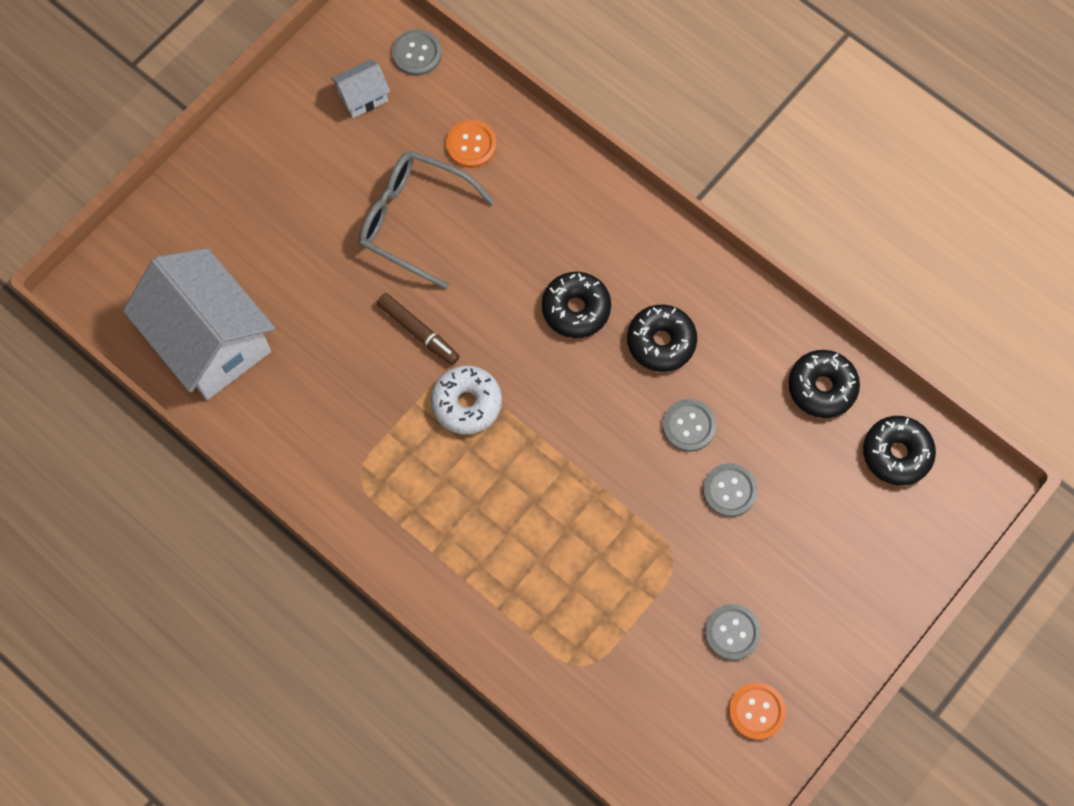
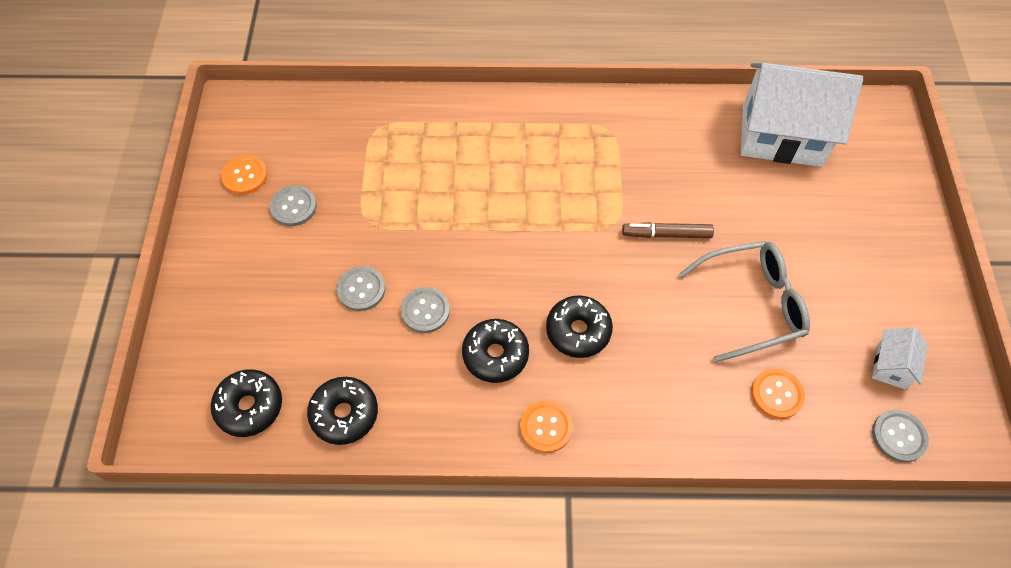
camera: 140 degrees right, 10 degrees down
white donut [431,366,502,434] -> none
none -> orange button [520,401,573,453]

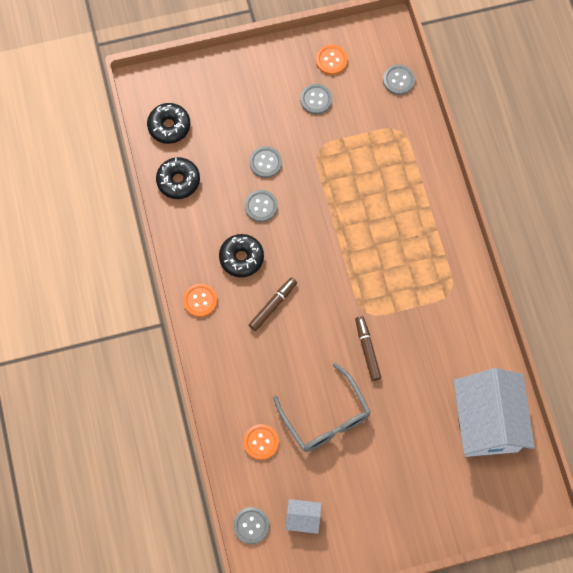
camera: 75 degrees right, 10 degrees up
black donut [546,295,613,358] -> brown marker [249,277,297,331]
none -> grey button [383,65,415,95]

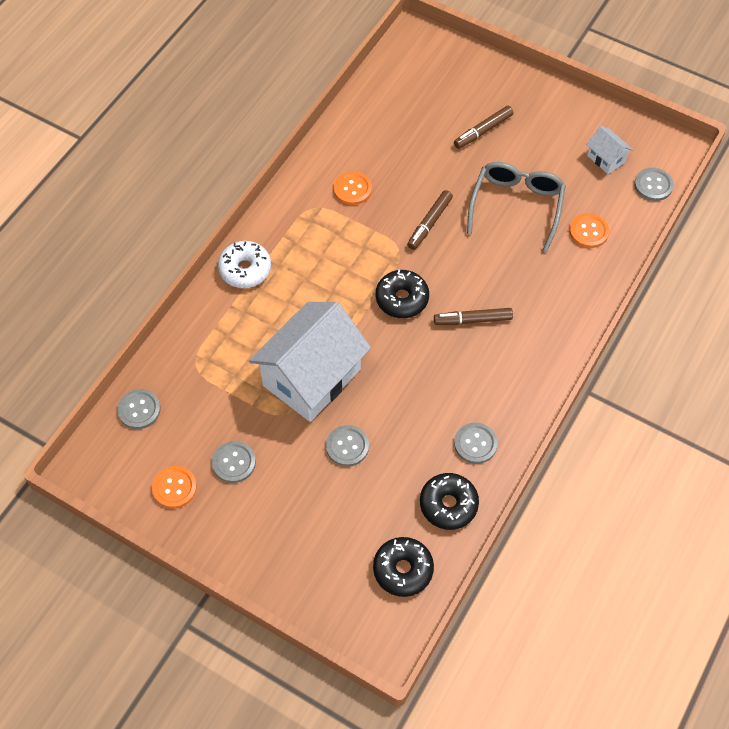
camera: 135 degrees left, 10 degrees down
orange button [183,284,217,317] -> orange button moved to [334,172,372,205]
black donut [219,234,264,277] -> black donut moved to [376,270,429,318]
grey button [245,190,278,222] -> grey button moved to [454,423,498,464]
white house [454,368,535,457] -> white house moved to [249,302,371,422]
none -> white donut [218,241,271,288]
none -> brown marker [454,106,513,149]

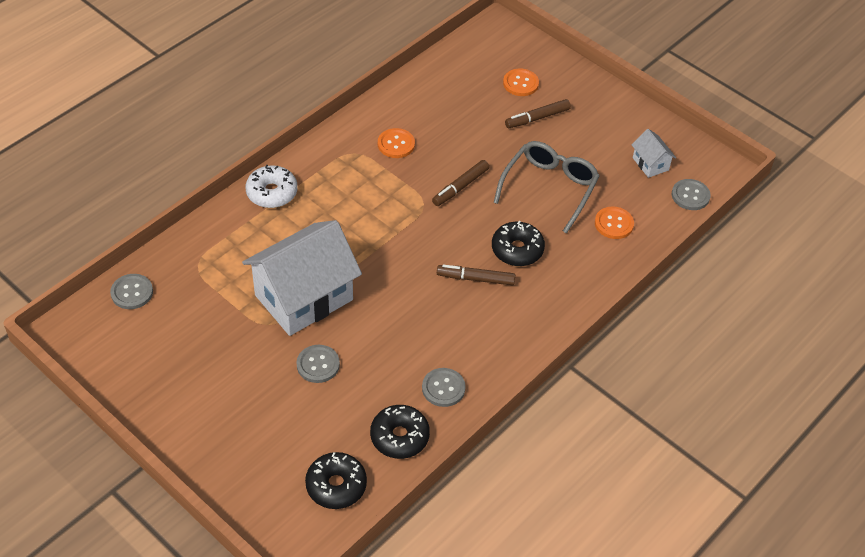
camera: 10 degrees right, 10 degrees down
orange button [152,466,197,509] -> orange button moved to [503,69,539,96]
grey button [212,441,256,483] -> none
black donut [376,270,429,318] -> black donut moved to [492,220,545,266]

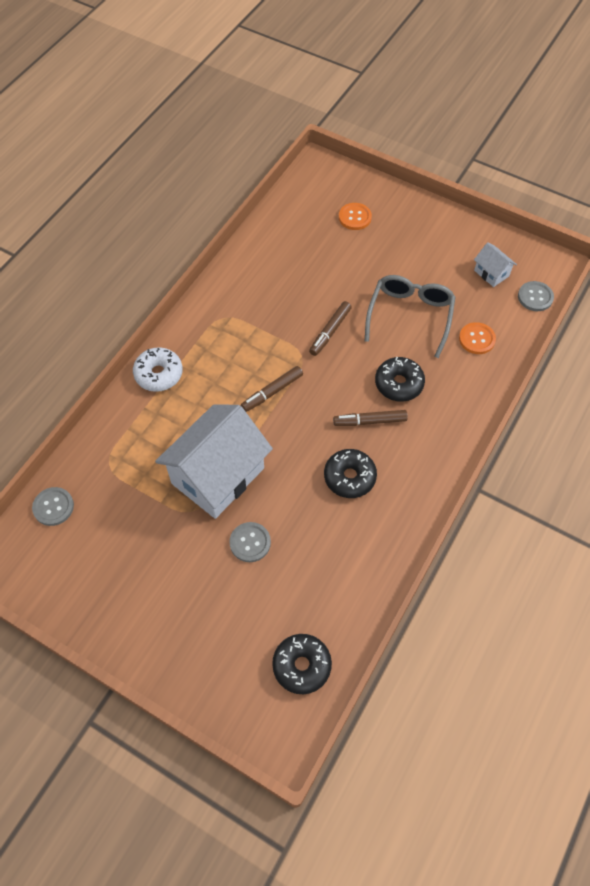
camera: 10 degrees left, 10 degrees up
black donut [370,405,430,459] -> black donut moved to [324,449,377,498]
orange button [378,128,415,158] -> none
grey button [422,368,466,407] -> none
brown marker [505,99,571,128] -> brown marker moved to [241,366,303,412]

